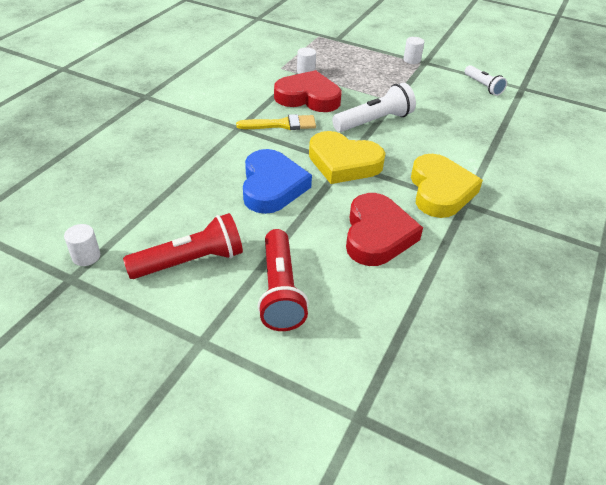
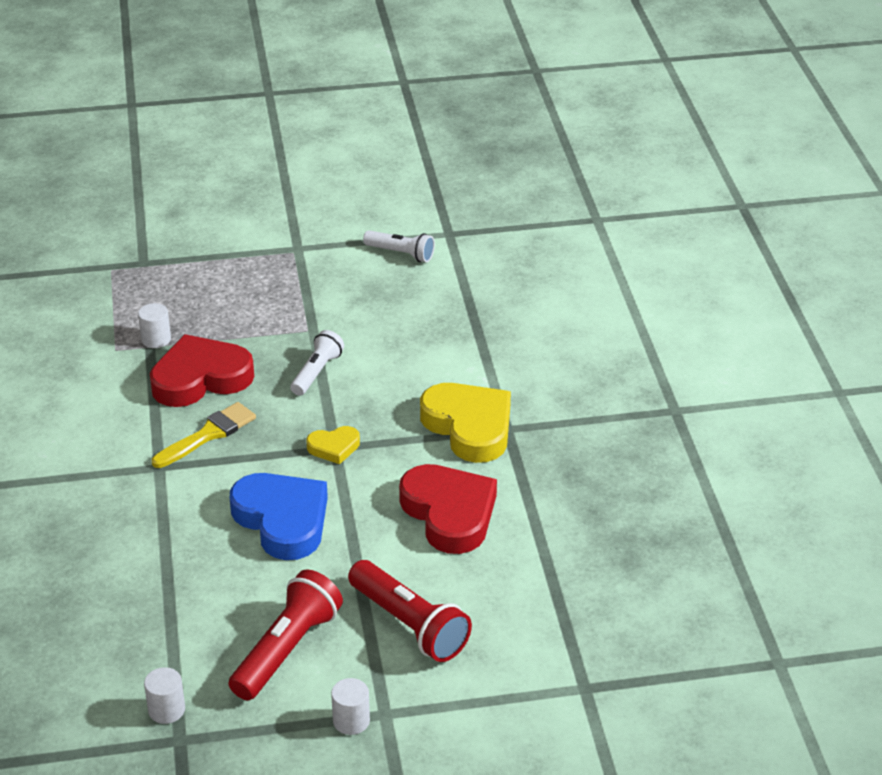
camera: 35 degrees left, 5 degrees down
yellow heart [309,131,385,184] -> yellow heart [306,426,360,464], size x0.49
white flashlight [332,83,416,132] -> white flashlight [290,330,344,396], size x0.63
white cylinder [403,37,424,64] -> white cylinder moved to [331,678,370,735]

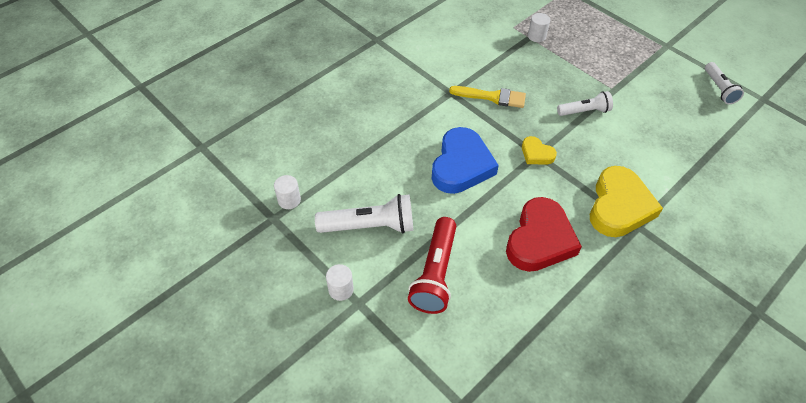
camera: 55 degrees right, 15 degrees up
red heart [150,334,254,407] -> none
red flashlight [229,570,343,700] -> white flashlight [315,194,413,233]

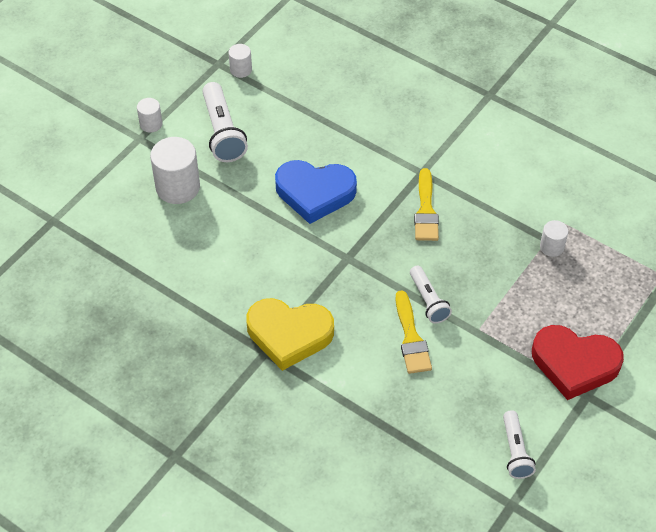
camera: 80 degrees right, 0 degrees up
red flashlight [408,217,456,314] -> white cylinder [150,137,200,204]
red heart [506,197,582,272] -> red heart moved to [532,325,624,400]
yellow heart [522,136,557,164] -> none
white flashlight [705,62,744,104] -> white flashlight turned 75 degrees counterclockwise [503,410,536,479]
none -> yellow brush [395,291,432,374]

